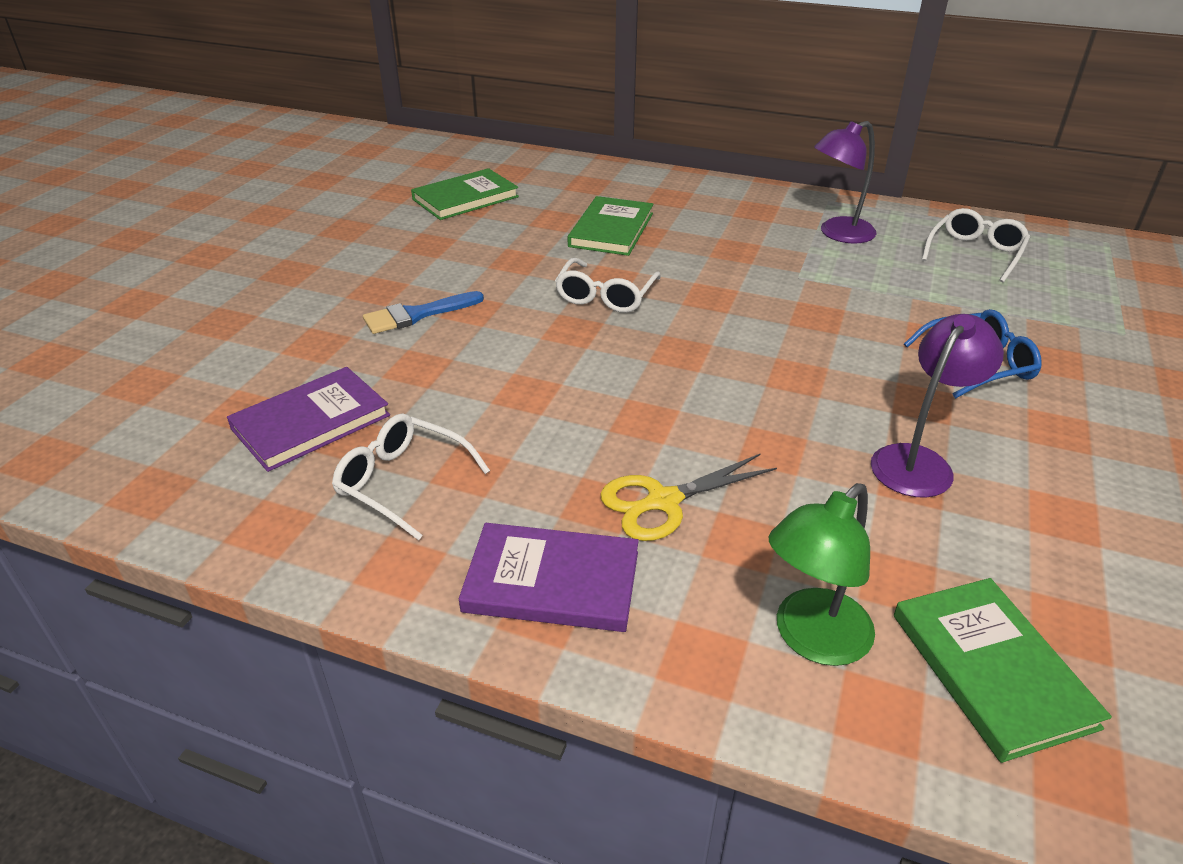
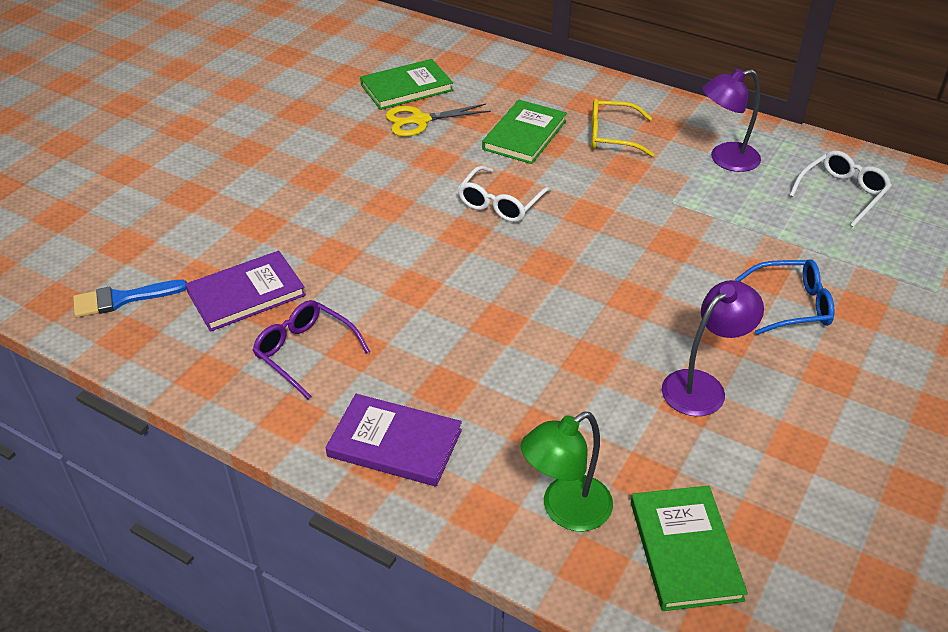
camera: 10 degrees right, 5 degrees up
white glasses [332,414,490,540] -> purple glasses [252,300,370,399]
blue brush [363,291,484,334] -> blue brush moved to [73,280,187,317]
yellow scissors [600,453,777,541] -> yellow scissors moved to [386,104,491,137]
none -> yellow glasses [591,99,654,157]

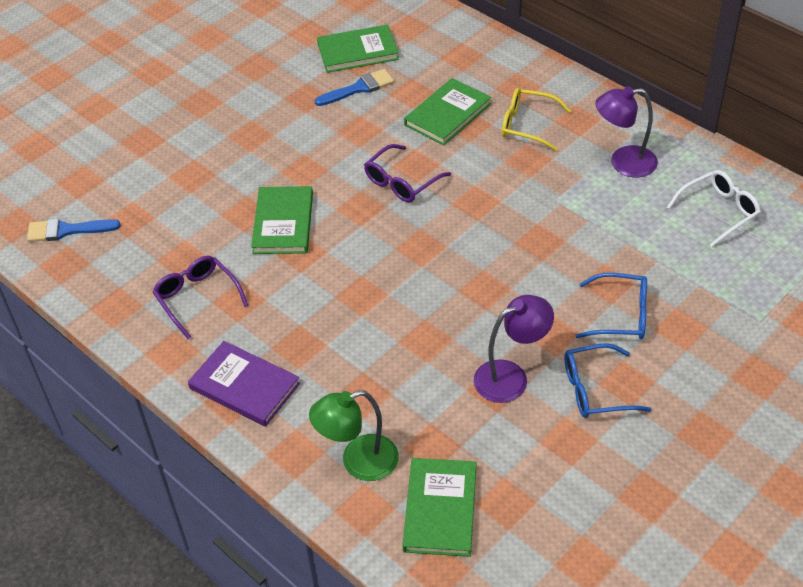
camera: 15 degrees right, 5 degrees up
purple book [185,251,306,332] -> none
yellow scissors [386,104,491,137] -> blue brush [315,69,394,106]
white glasses [458,166,552,222] -> purple glasses [364,144,451,202]
none -> green book [251,186,313,254]
none -> blue glasses [565,343,652,418]

